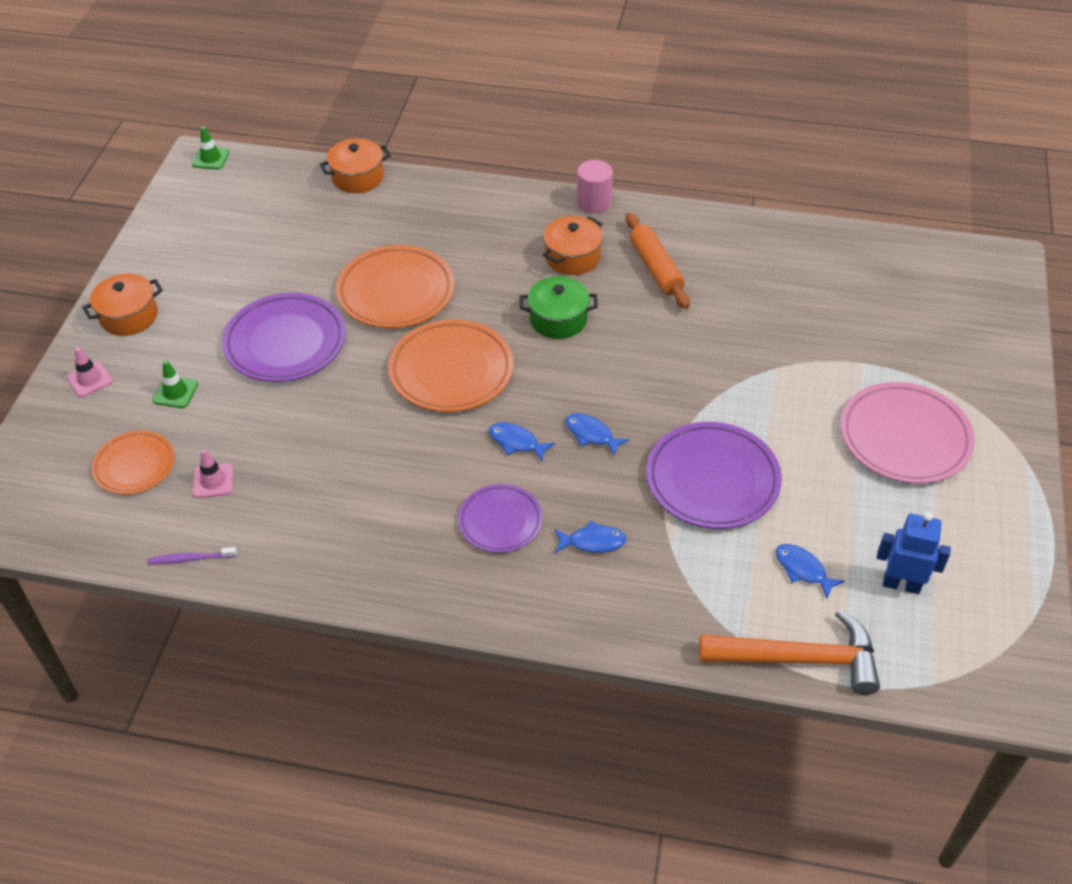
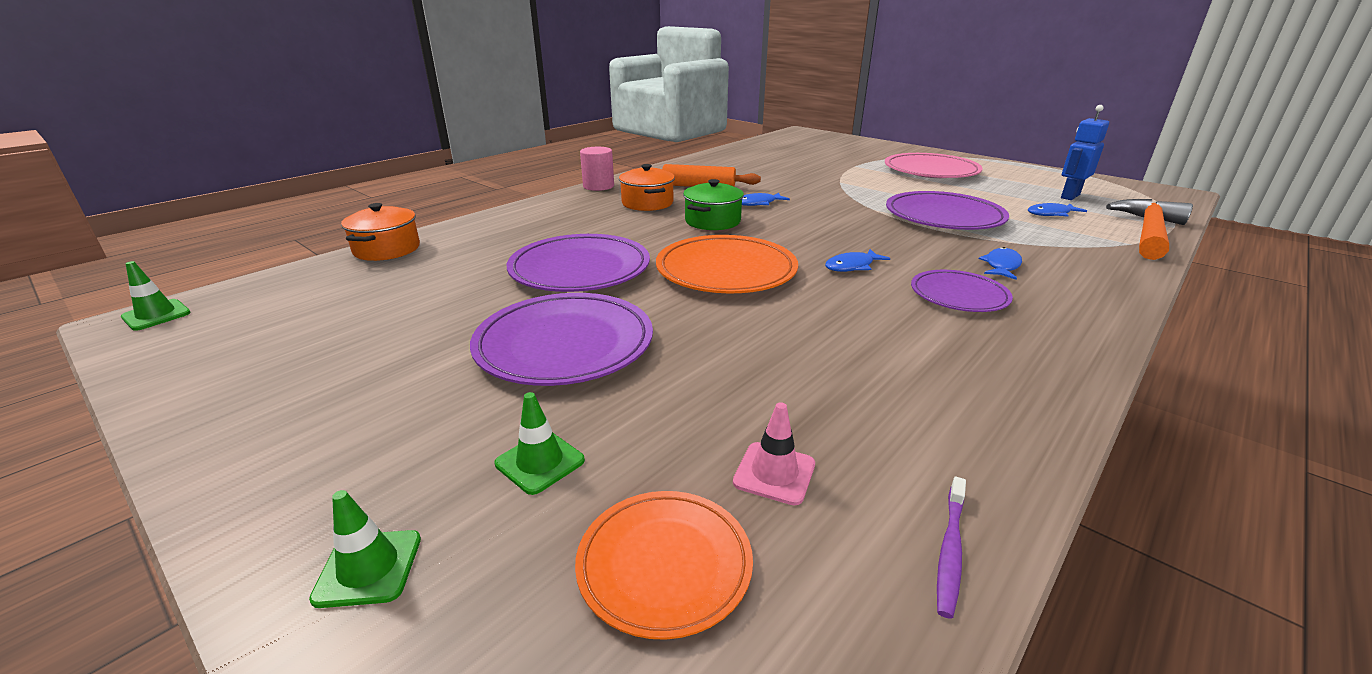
camera: 60 degrees left, 20 degrees down
pink traffic cone [67,347,113,397] -> green traffic cone [309,490,421,608]
orange pot [82,274,163,336] -> none
orange plate [336,245,455,328] -> purple plate [507,234,650,292]
blue fish [565,413,629,456] -> blue fish moved to [742,192,790,206]

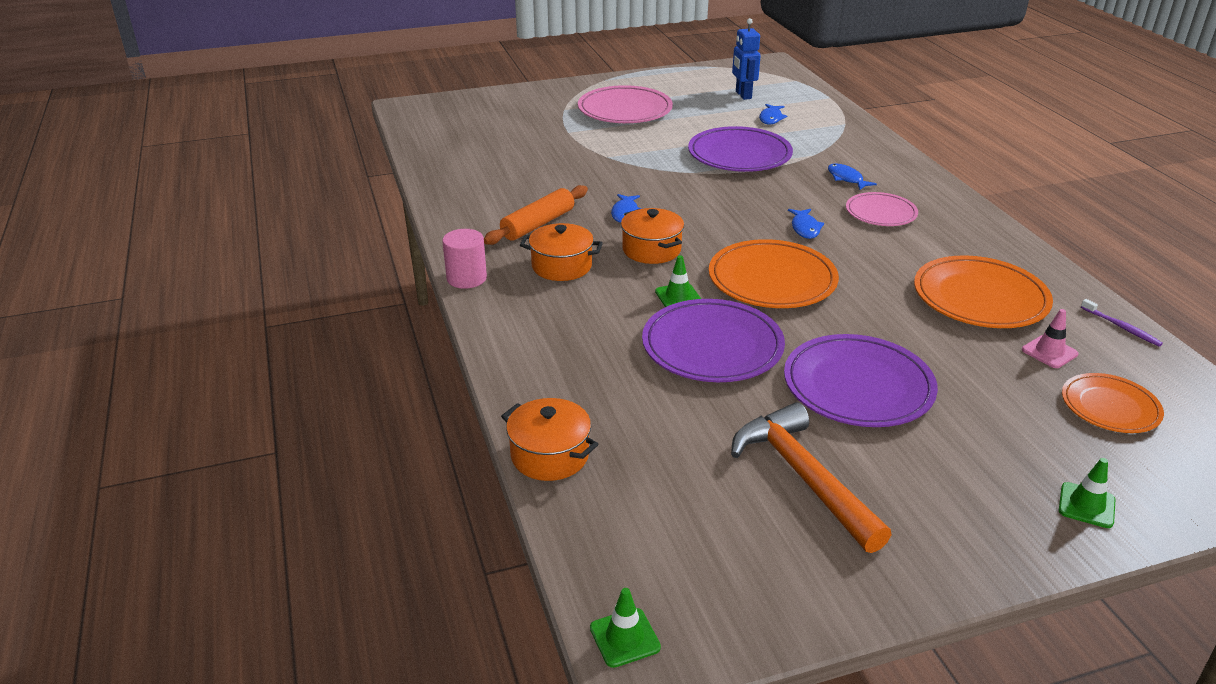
camera: 60 degrees left, 5 degrees up
green traffic cone [495,392,585,495] -> green traffic cone moved to [655,255,701,307]
green pot [683,179,744,230] -> orange pot [621,208,684,264]
purple plate [911,270,1013,312] -> pink plate [846,192,918,226]
orange hammer [1106,199,1193,260] -> orange hammer moved to [731,402,891,553]
none -> orange plate [914,255,1053,328]

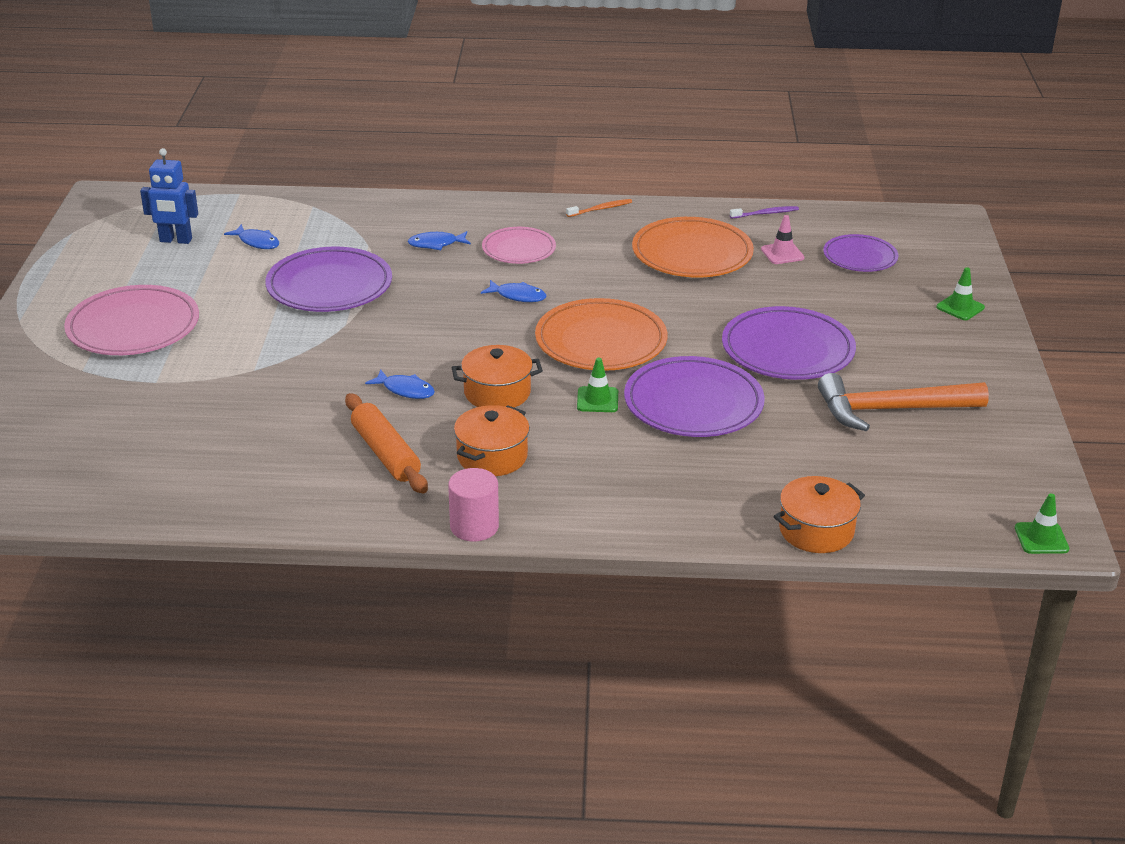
camera: 70 degrees left, 0 degrees up
orange plate [1062,373,1164,433] -> purple plate [823,234,898,272]
none -> orange toothbrush [566,199,632,217]

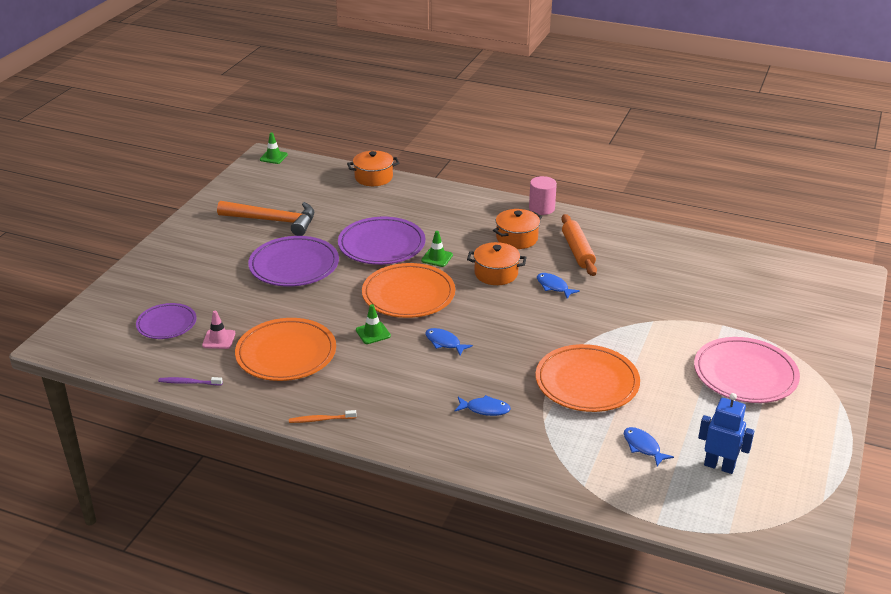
camera: 160 degrees left, 0 degrees up
purple plate [265,247,392,312] -> orange plate [536,344,640,412]
pink plate [482,227,556,264] -> none
green traffic cone [936,267,985,320] -> green traffic cone moved to [356,304,391,344]

